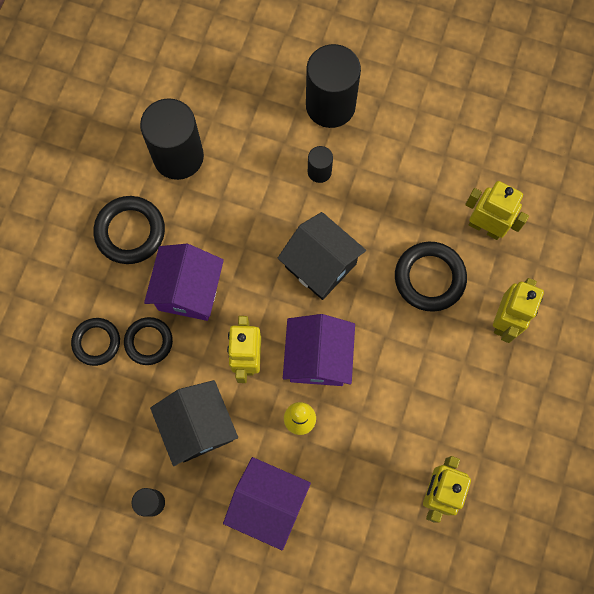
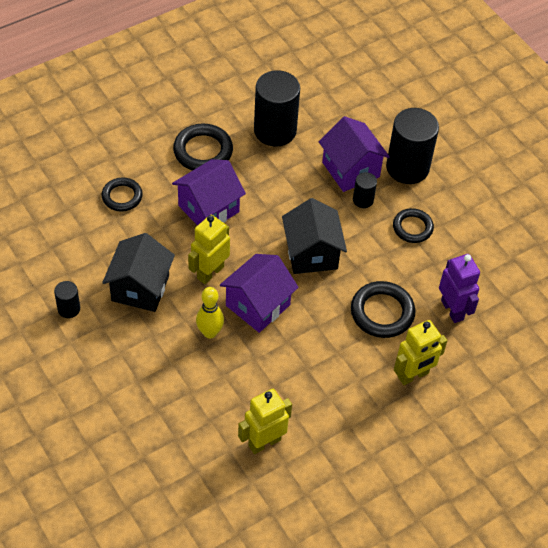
camera: 35 degrees right, 20 degrees down
black ring [124,317,173,365] -> black ring moved to [393,208,434,243]
purple house [223,457,311,550] -> purple house moved to [319,116,390,192]
yellow robot [465,181,529,240] -> purple robot [439,254,480,323]

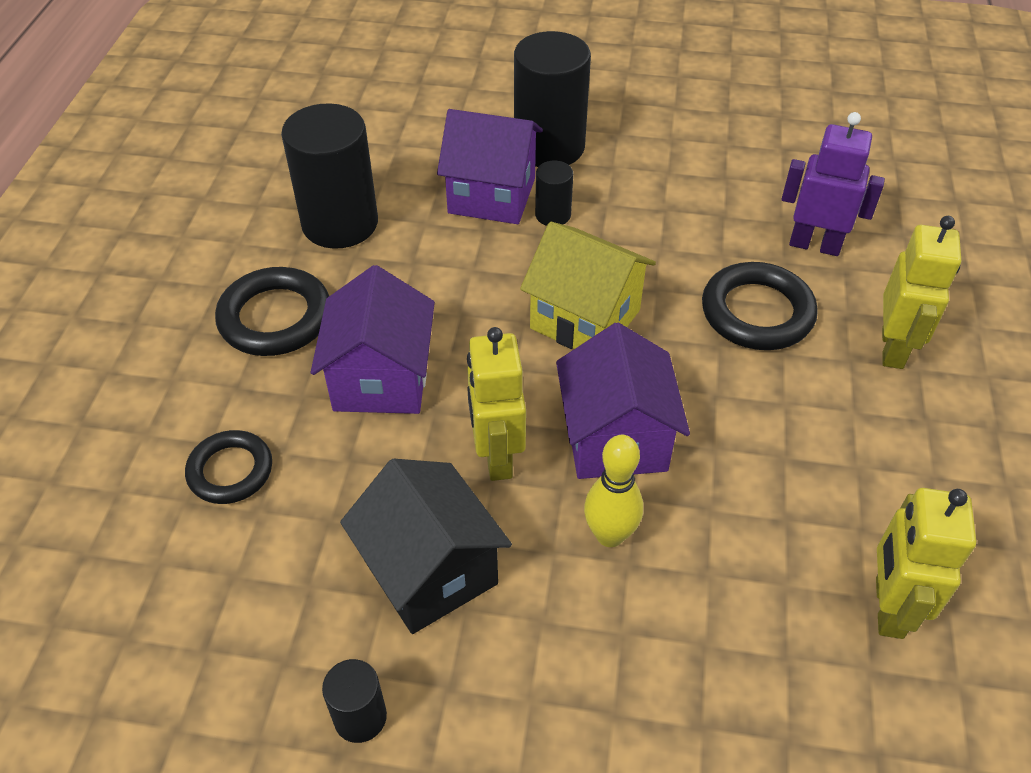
camera: 45 degrees left, 5 degrees down
black house [282,198,347,274] -> yellow house [520,222,656,349]
black ring [393,208,434,243] -> none

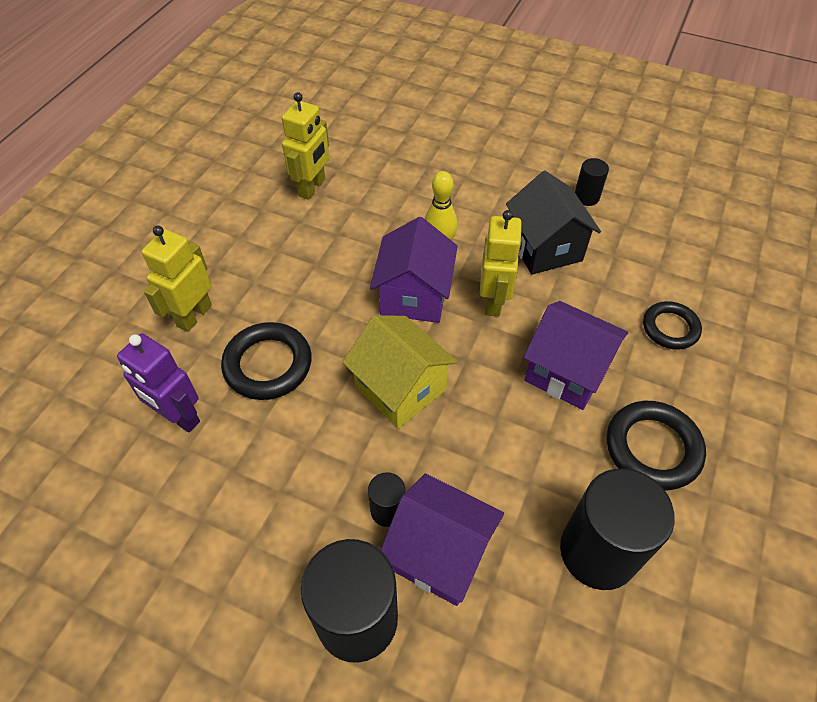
camera: 165 degrees left, 5 degrees up
purple house [311,265,435,414] -> purple house turned 75 degrees counterclockwise [523,301,628,410]

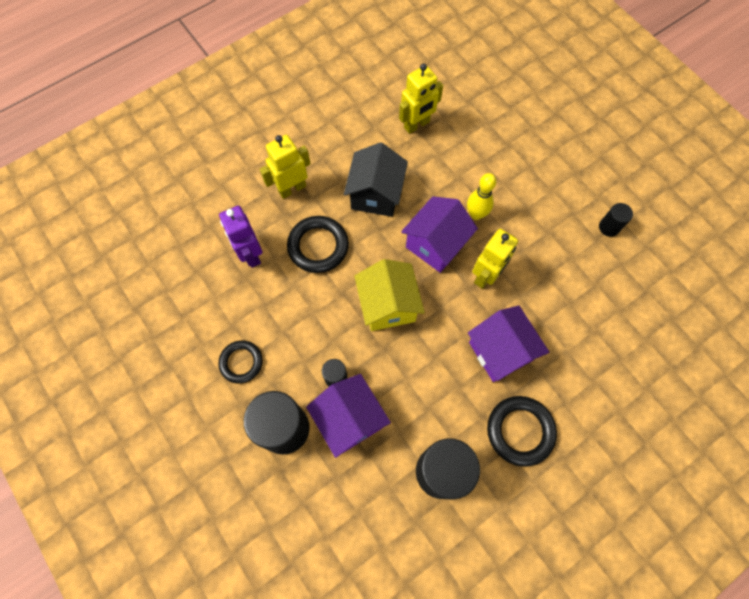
camera: 30 degrees right, 15 degrees up
black house [506,171,601,275] -> black house moved to [344,142,408,217]
black ring [643,301,702,350] -> black ring moved to [218,341,263,384]

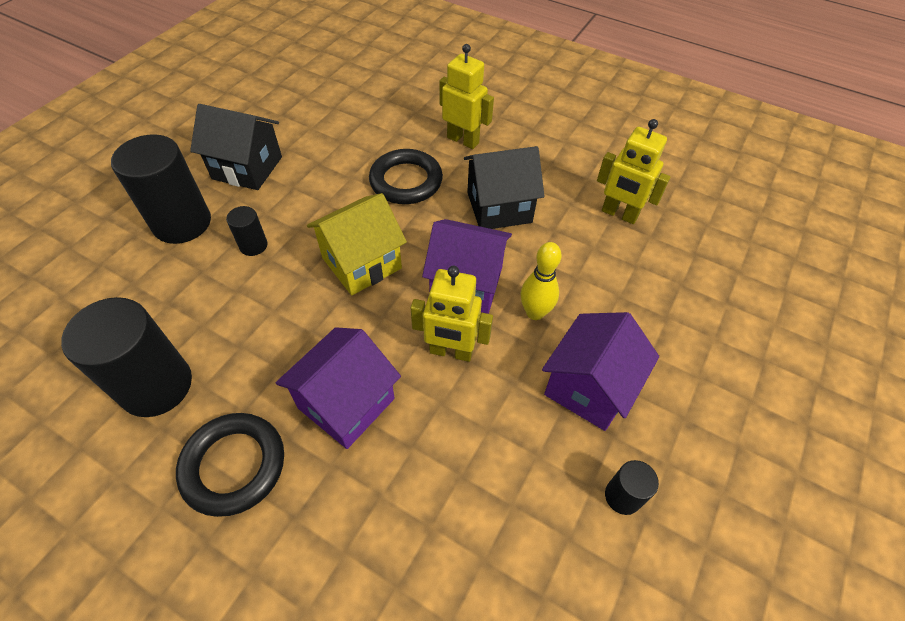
camera: 65 degrees right, 15 degrees down
black ring [218,341,263,384] -> black house [190,104,282,190]
purple robot [219,206,263,268] -> none
purple house [306,374,391,458] -> purple house moved to [542,312,659,431]

